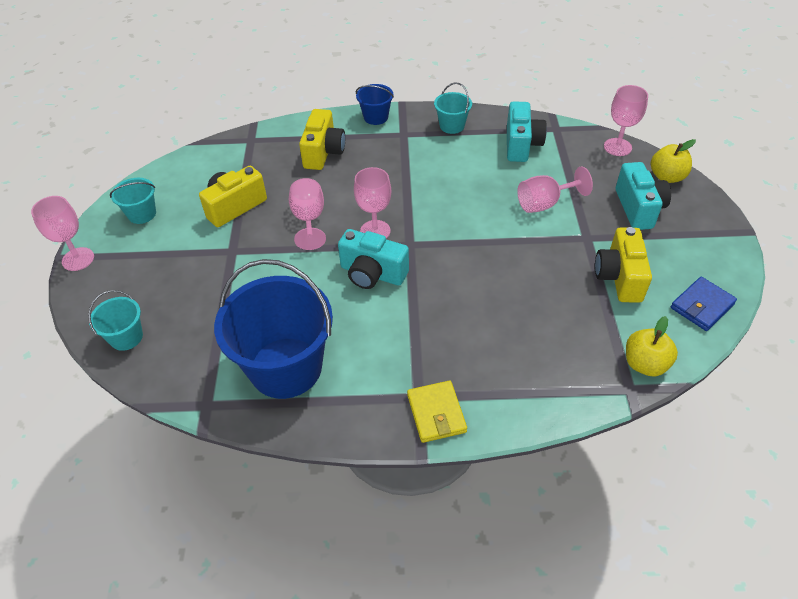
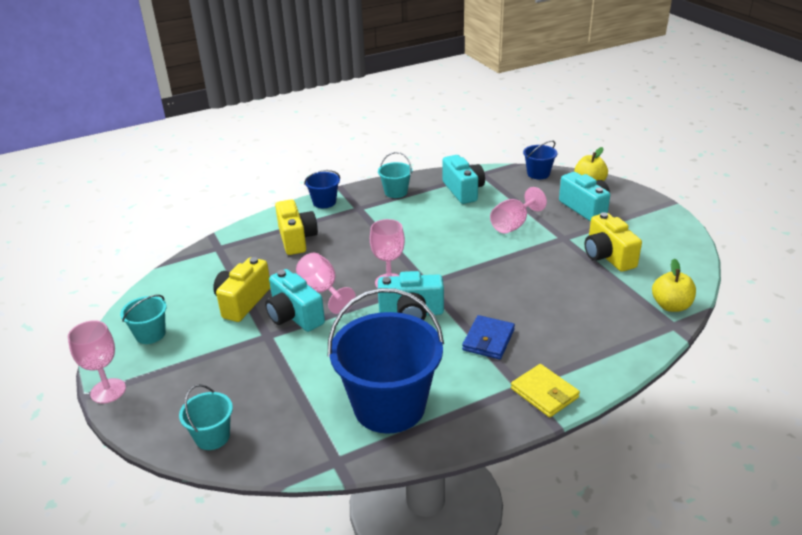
camera: 25 degrees left, 15 degrees down
pink goblet [604,85,648,156] -> blue bucket [523,141,557,179]
blue wallet [671,277,737,331] -> blue wallet moved to [462,315,515,359]
none -> turquoise camera [265,269,325,332]

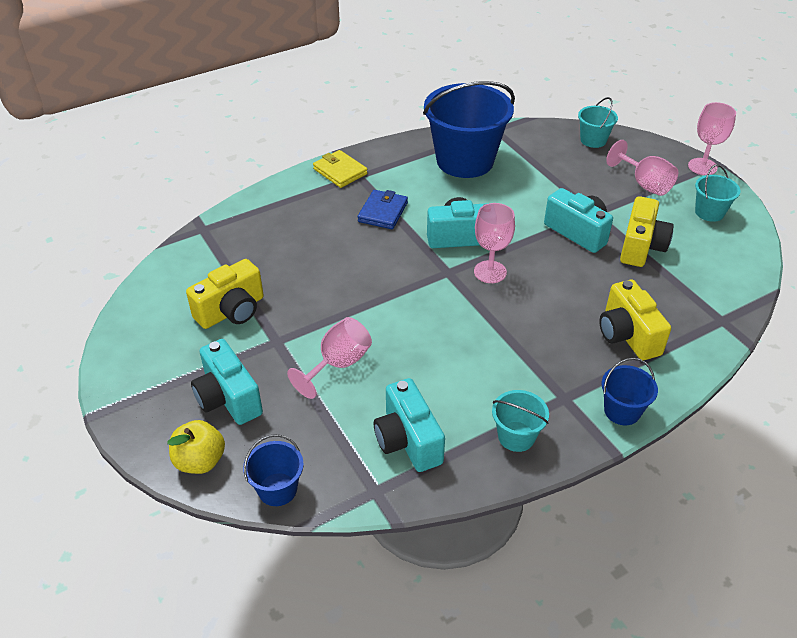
camera: 175 degrees right, 10 degrees up
pink goblet [296,253,356,314] -> pink goblet moved to [606,140,678,196]
yellow camera [585,212,642,272] -> yellow camera turned 75 degrees clockwise [186,259,264,329]
yellow apple [652,259,696,312] -> none

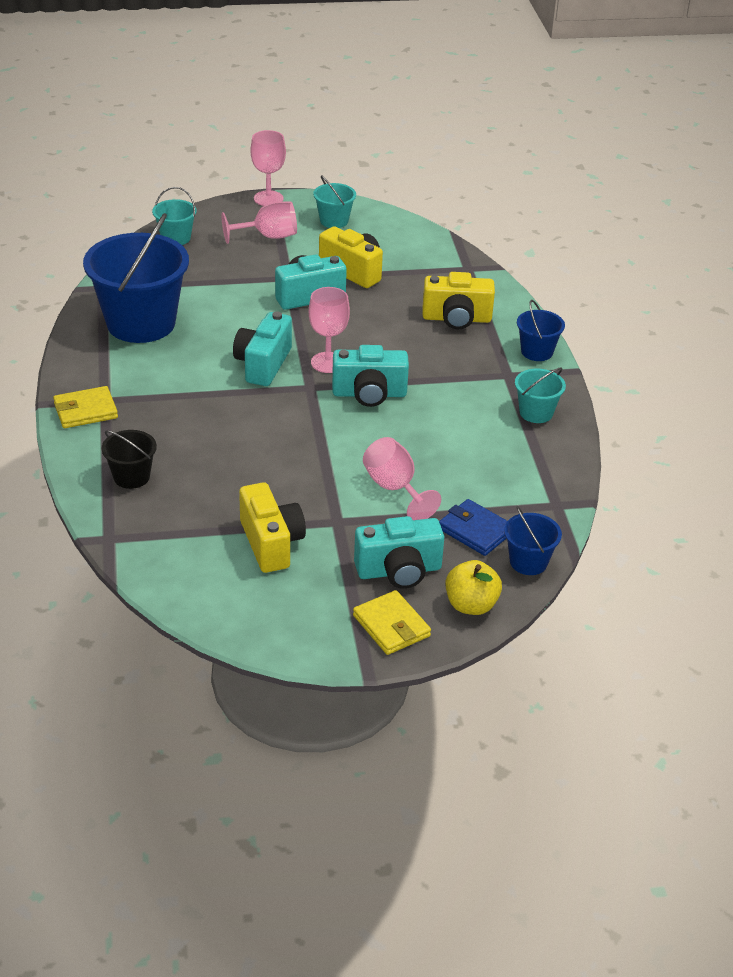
camera: 70 degrees left, 5 degrees down
blue wallet [358,190,408,229] -> blue wallet moved to [439,499,507,556]
turquoise camera [374,378,445,472] -> turquoise camera moved to [332,345,409,407]
none -> black bucket [102,430,157,489]
none -> yellow wallet [353,590,431,655]

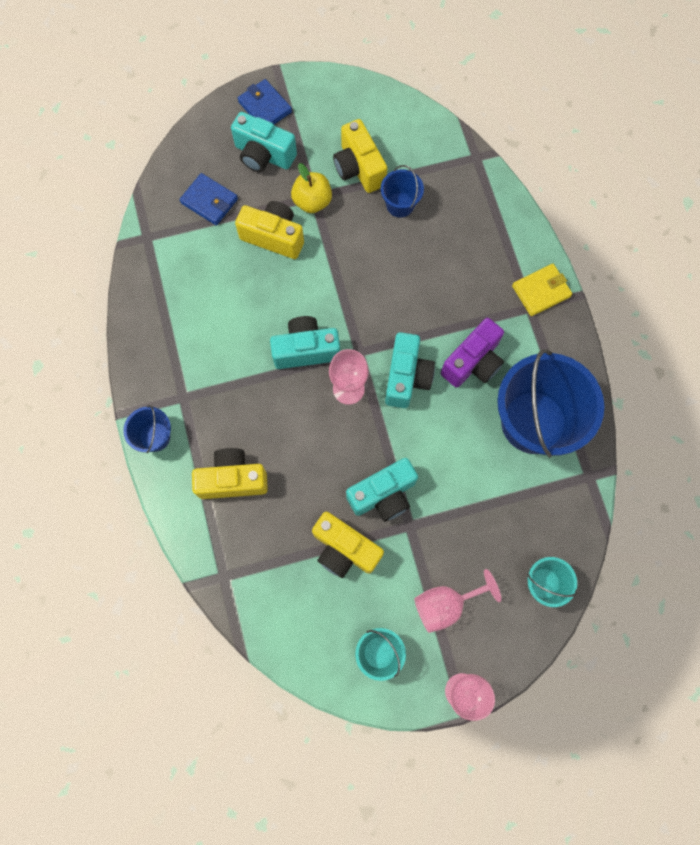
camera: 175 degrees right, 35 degrees up
black bucket [102,430,157,489] -> none
yellow wallet [353,590,431,655] -> blue wallet [238,79,292,124]
turquoise camera [354,516,444,589] -> turquoise camera turned 135 degrees counterclockwise [231,112,297,172]
pink goblet [363,437,441,520] -> yellow camera [235,201,304,259]
yellow apple [446,560,502,615] -> yellow apple moved to [291,163,332,213]
blue bucket [504,506,562,575] -> blue bucket moved to [381,165,424,218]
turquoise bucket [515,368,566,423] -> none
none -> purple camera [441,318,504,388]

